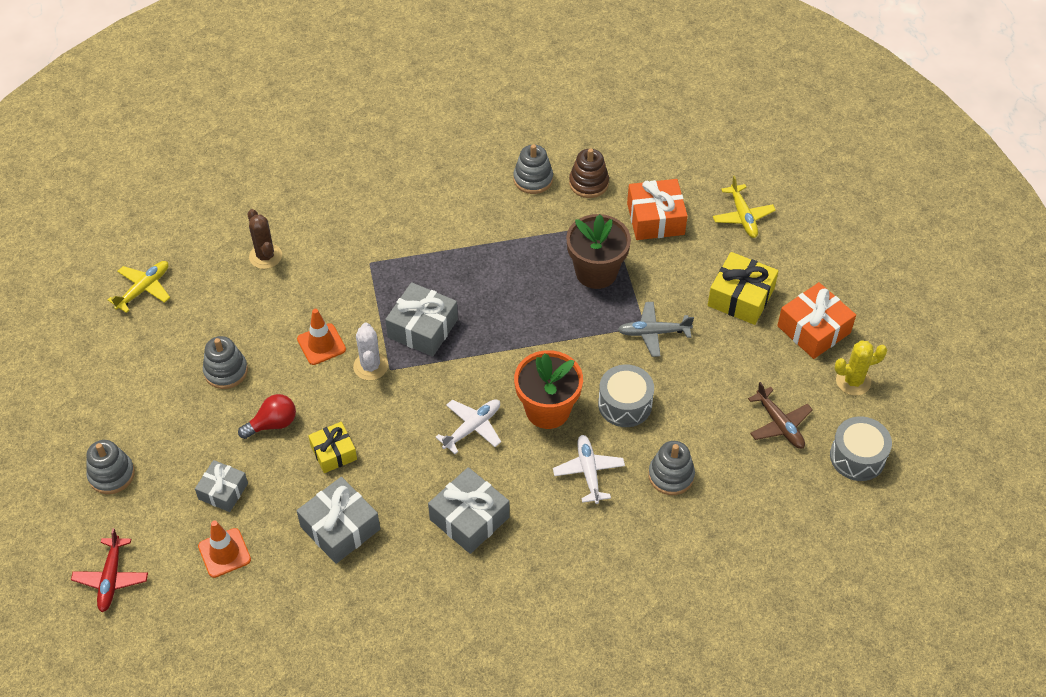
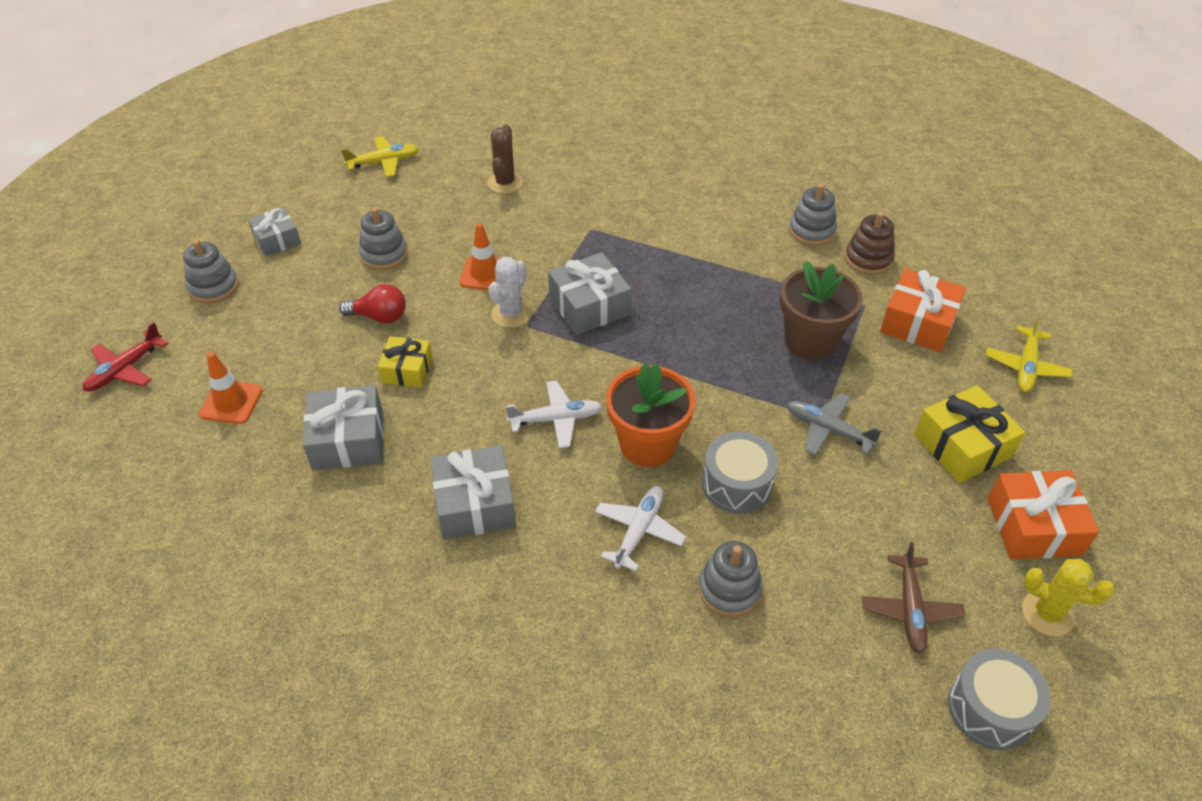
camera: 35 degrees right, 5 degrees down
grey gift [195,460,248,512] -> grey gift moved to [248,207,301,256]

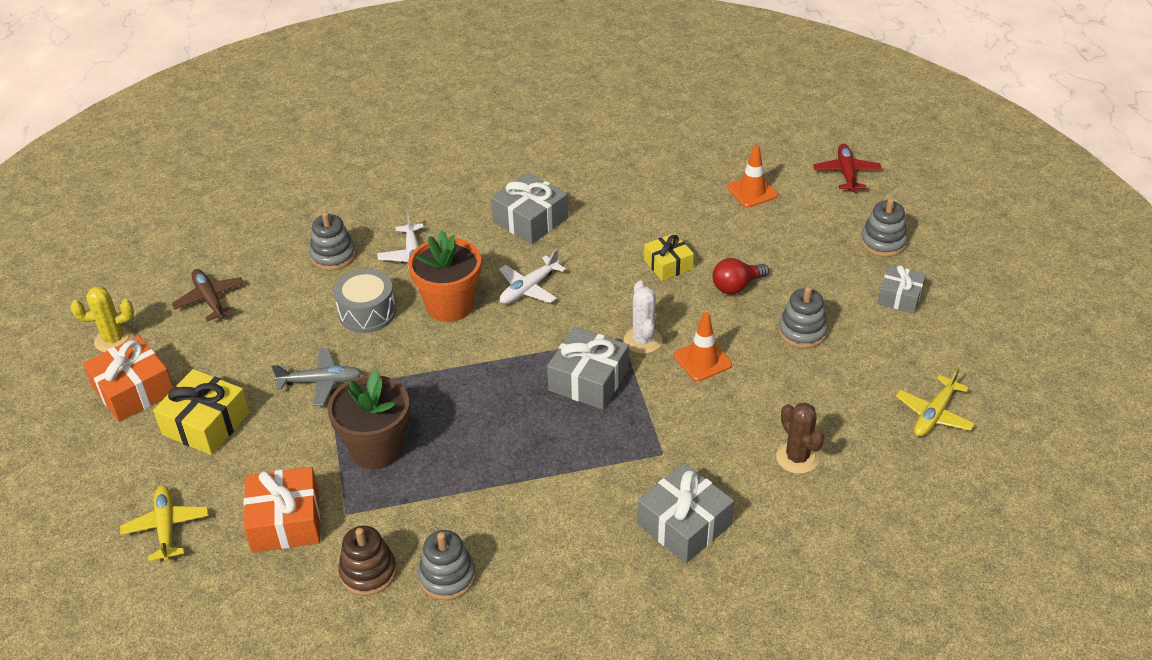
camera: 145 degrees right, 5 degrees down
grey gift [303,385,383,471] -> grey gift moved to [637,463,734,563]
grey drum [948,649,1050,750] -> none

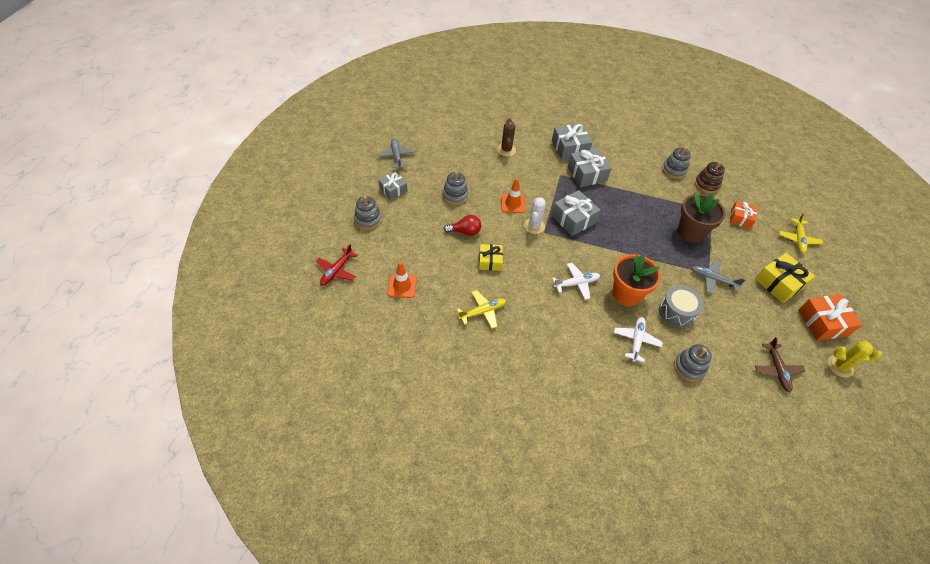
camera: 155 degrees left, 10 degrees up
orange gift [244,467,320,553] -> orange gift [730,201,757,229], size x0.65
grey gift [491,172,568,244] -> grey gift moved to [568,148,612,187]
yellow plane [896,368,975,437] -> yellow plane moved to [457,290,506,329]
none -> grey plane [377,138,416,169]

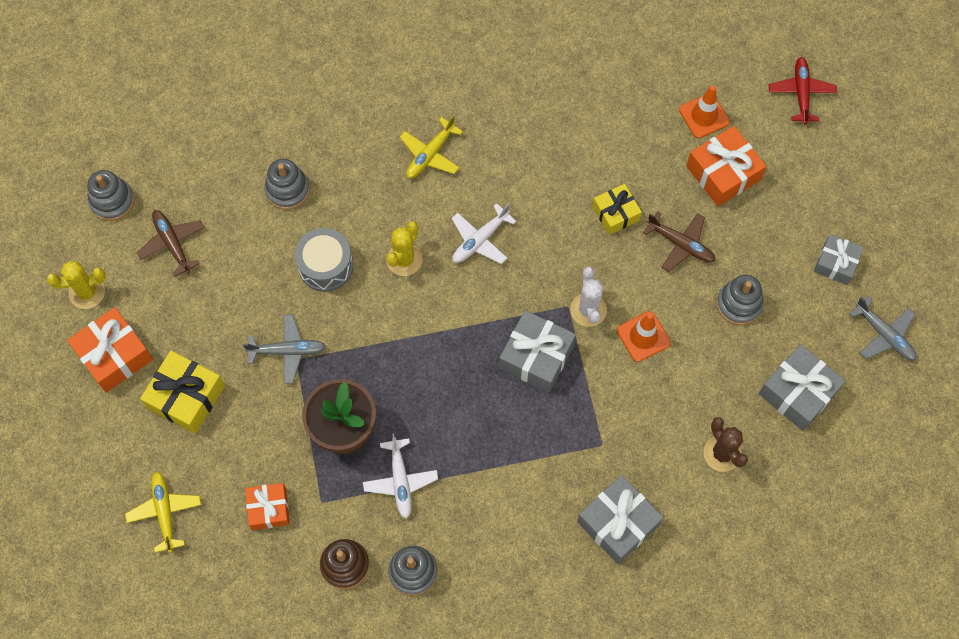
camera: 155 degrees right, 15 degrees up
grey stacking toy [354,196,382,230] -> grey stacking toy moved to [87,170,134,221]
red light bulb [444,215,481,236] -> brown plane [643,211,716,272]
yellow plane [457,290,506,329] -> yellow plane moved to [400,115,463,178]
grey gift [568,148,612,187] -> grey gift moved to [759,344,846,431]
orange flower pot [612,254,661,306] -> yellow cactus [386,221,423,276]
white plane [614,317,663,362] -> white plane moved to [363,433,438,519]
none -> orange gift [686,126,766,206]

